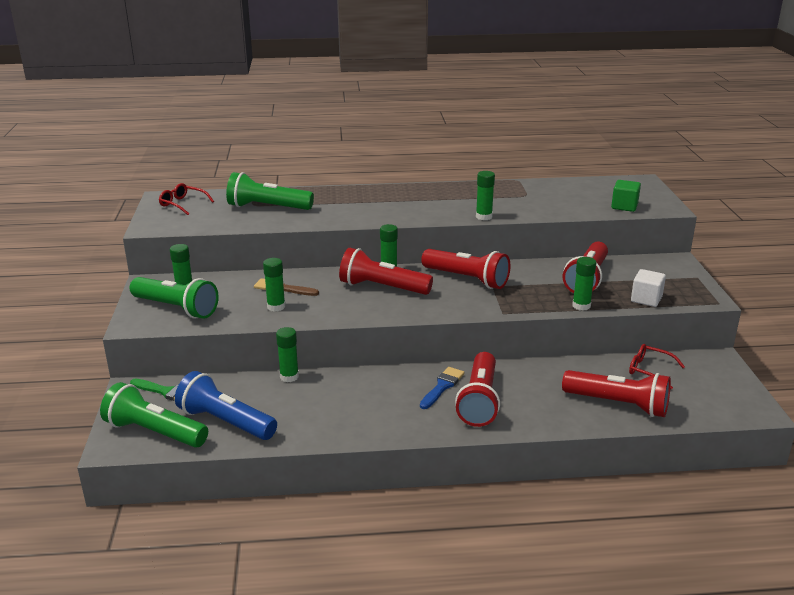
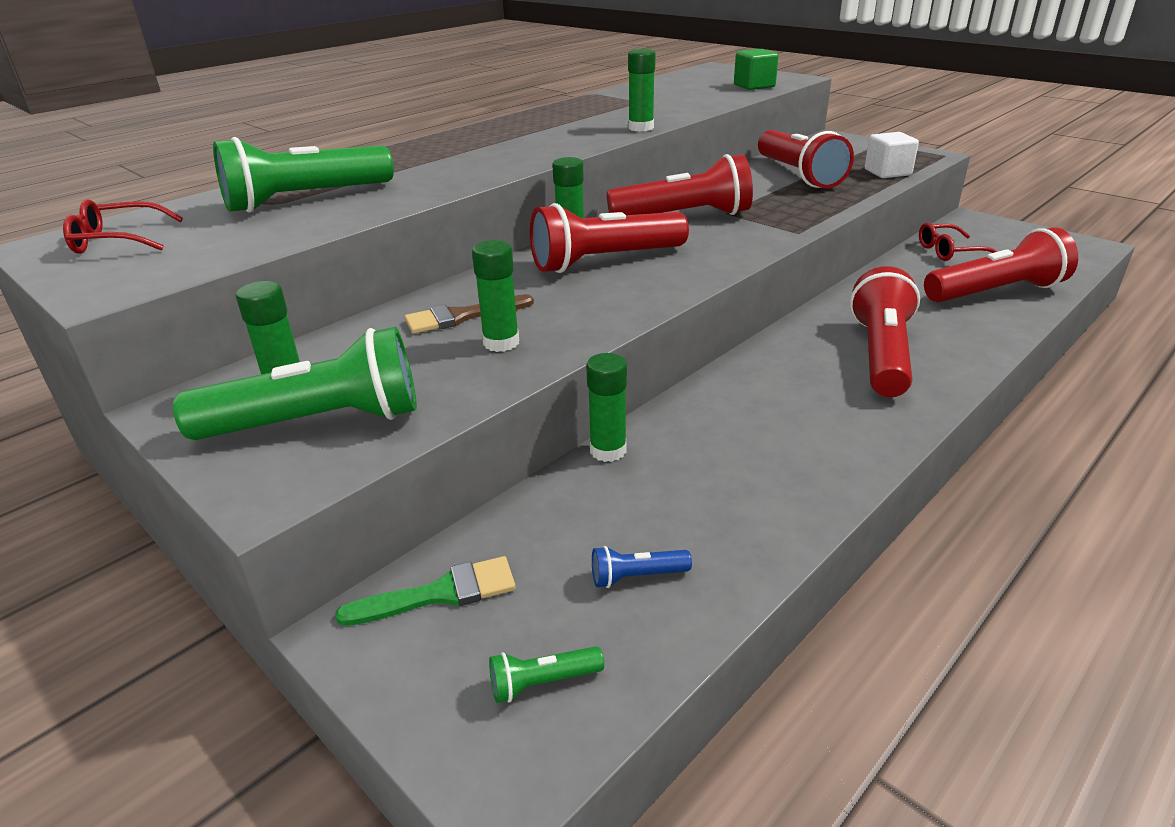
camera: 40 degrees left, 5 degrees up
green flashlight [100,382,208,448] -> green flashlight [489,646,604,703], size x0.42
blue flashlight [175,371,277,440] -> blue flashlight [592,546,692,588], size x0.42
blue brush [420,367,465,409] -> none
red flashlight [455,352,500,427] -> red flashlight turned 135 degrees counterclockwise [850,266,920,397]
green glue stick [572,257,596,311] -> none

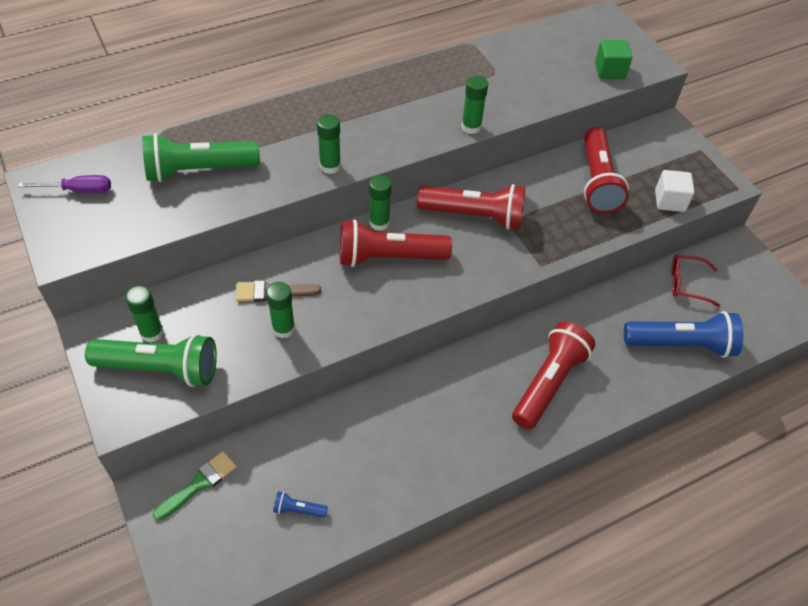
camera: 15 degrees right, 20 degrees up
red glasses [63,199,183,254] -> purple screwdriver [18,175,111,193]
green brush [335,556,516,626] -> green brush turned 45 degrees counterclockwise [153,451,237,521]
green flashlight [489,646,604,703] -> none
green glue stick [586,353,627,462] -> green glue stick moved to [317,114,341,174]
red flashlight [924,227,1078,302] -> blue flashlight [624,311,743,358]

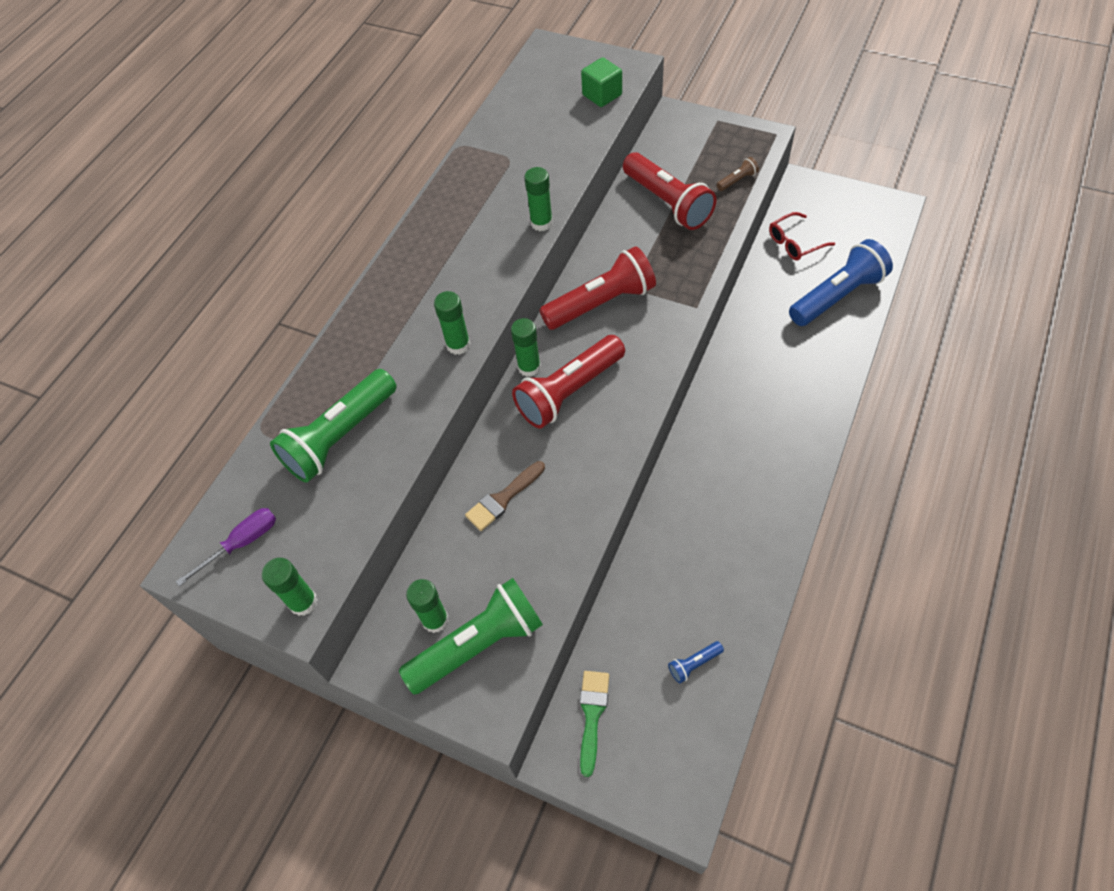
camera: 30 degrees left, 5 degrees up
green glue stick [266,282,295,338] -> green glue stick moved to [262,558,318,616]
red flashlight [512,322,595,430] -> none
white cube [655,170,695,212] -> brown flashlight [717,157,759,191]

